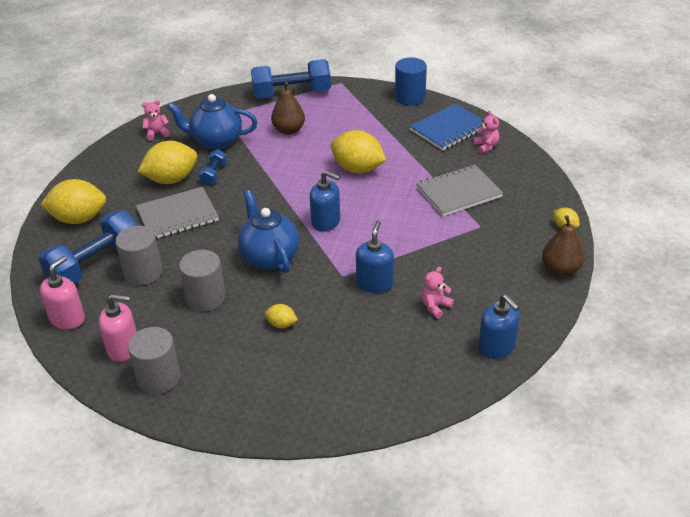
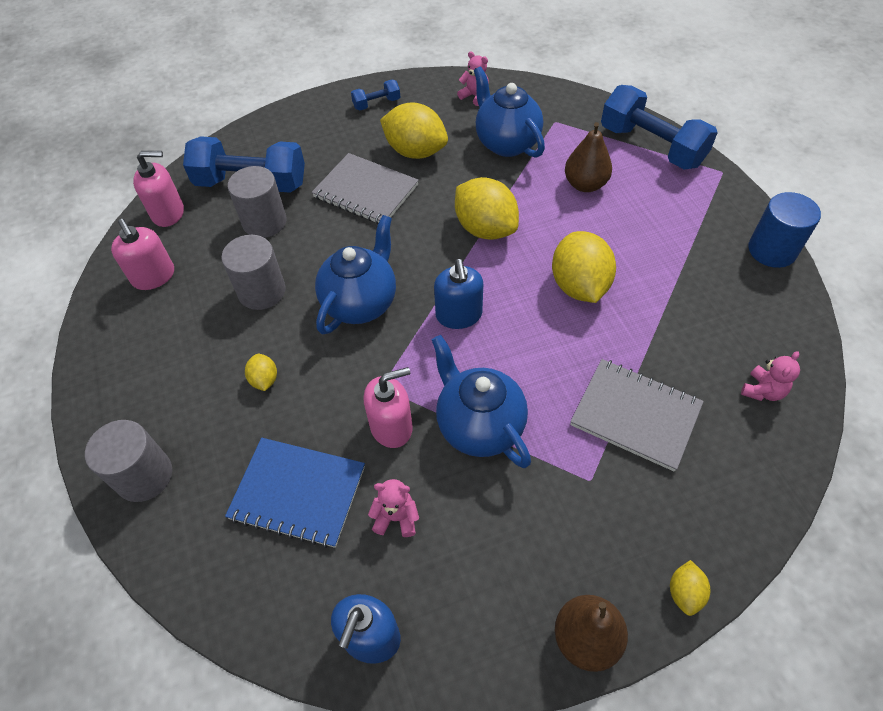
camera: 55 degrees right, 15 degrees up
yellow lemon [40,179,106,224] -> yellow lemon moved to [455,177,519,240]
grey cylinder [128,327,181,394] -> grey cylinder moved to [85,420,172,502]
blue dumbbell [199,149,227,185] -> blue dumbbell moved to [351,80,400,110]
blue soap dispenser [356,220,394,293] -> pink soap dispenser [364,367,413,448]
blue notebook [409,104,483,151] -> blue notebook moved to [225,438,365,548]
none -> blue teapot [432,335,531,468]

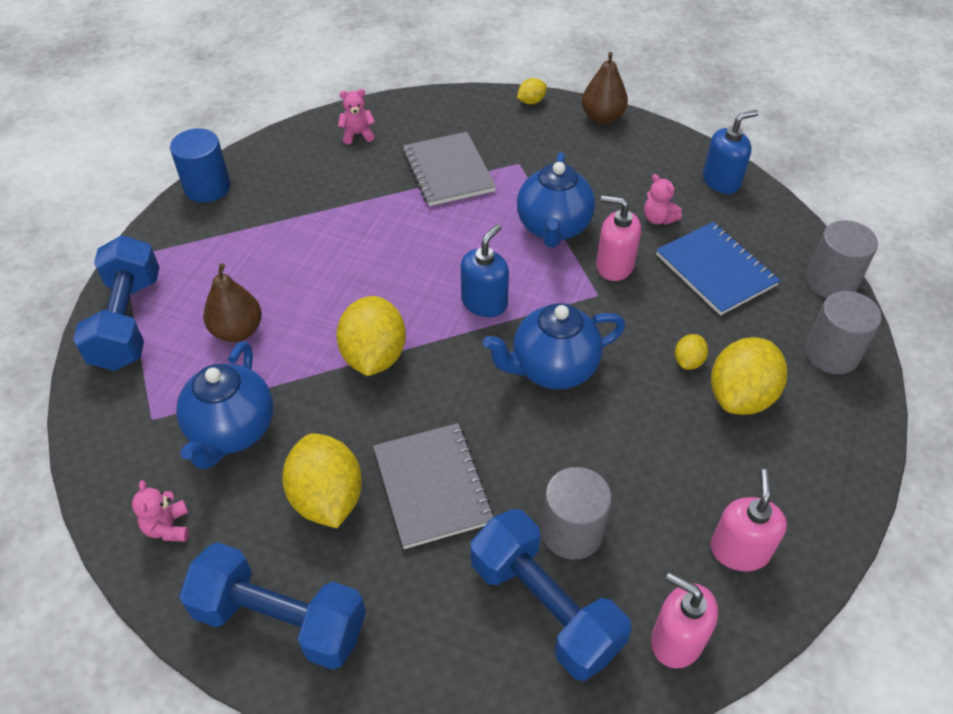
camera: 140 degrees left, 5 degrees down
grey cylinder [221,235,286,310] -> grey cylinder moved to [806,220,878,298]
blue dumbbell [351,80,400,110] -> blue dumbbell [179,542,366,670], size x2.13
yellow lemon [552,231,616,303] -> yellow lemon moved to [711,337,787,415]

